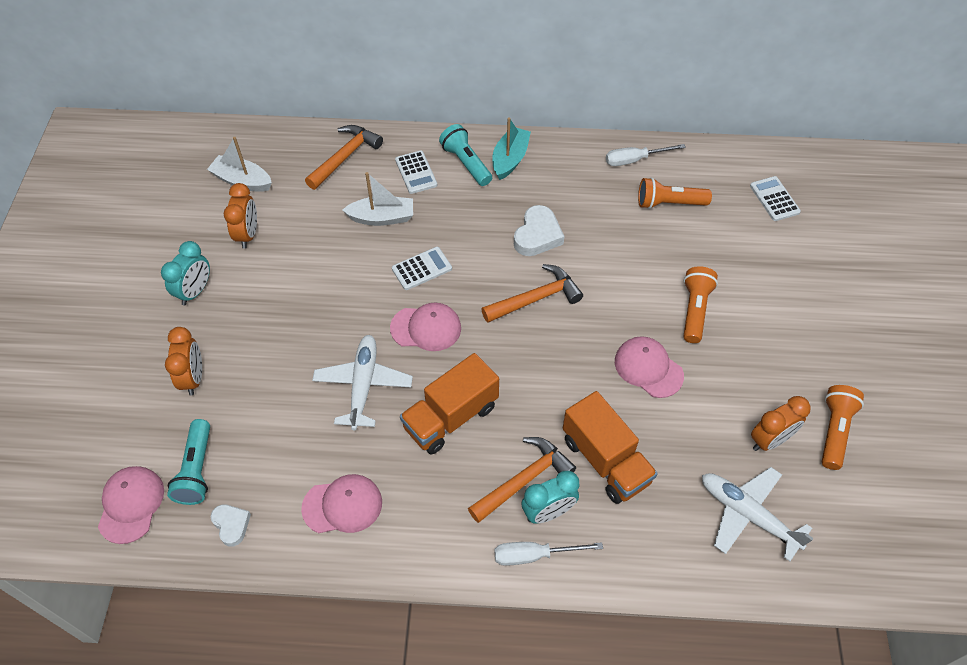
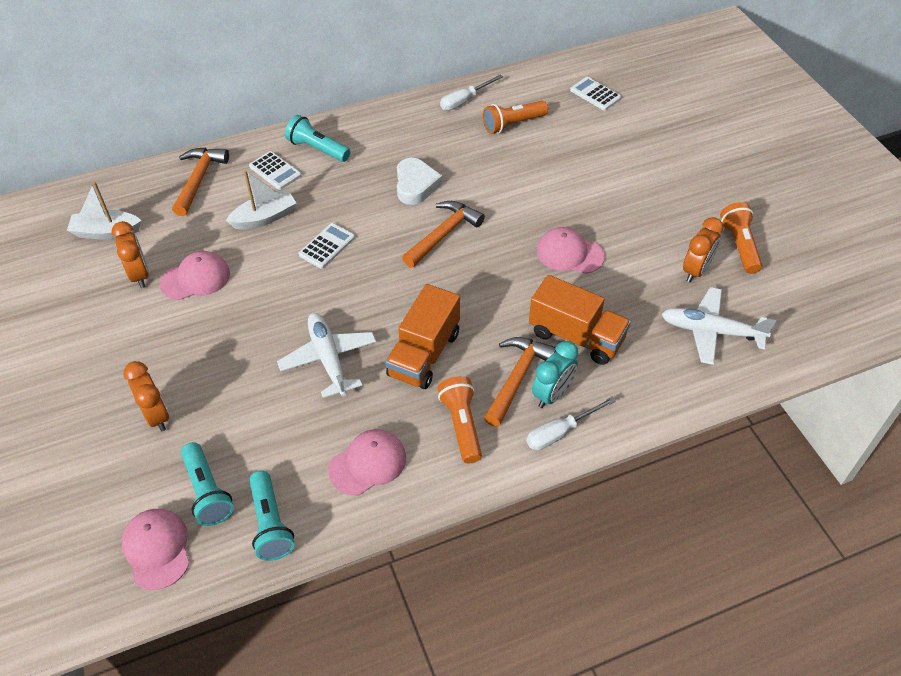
camera: 25 degrees left, 5 degrees down
turquoise clock [161,241,210,305] -> none
white heart [211,504,251,547] -> turquoise flashlight [249,470,295,561]
pink cap [390,302,461,351] -> pink cap moved to [160,251,230,300]
turquoise boat [492,117,531,180] -> none
orange flashlight [683,266,718,343] -> orange flashlight moved to [438,376,482,464]

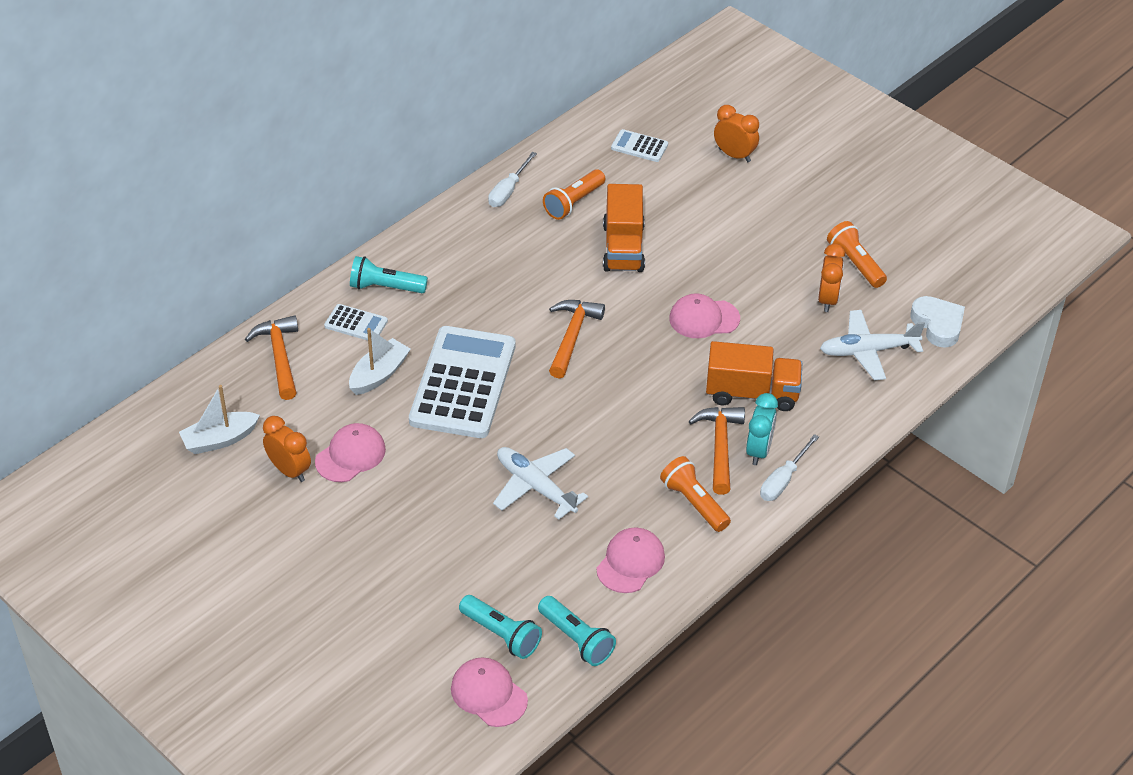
camera: 25 degrees left, 5 degrees down
orange clock [123,361,169,431] -> orange clock moved to [714,105,759,162]
white calculator [299,223,355,269] -> white calculator [409,326,515,438], size x2.32
orange truck [385,284,460,389] -> orange truck moved to [603,184,645,272]
white heart [397,158,442,205] -> white heart moved to [910,296,965,348]

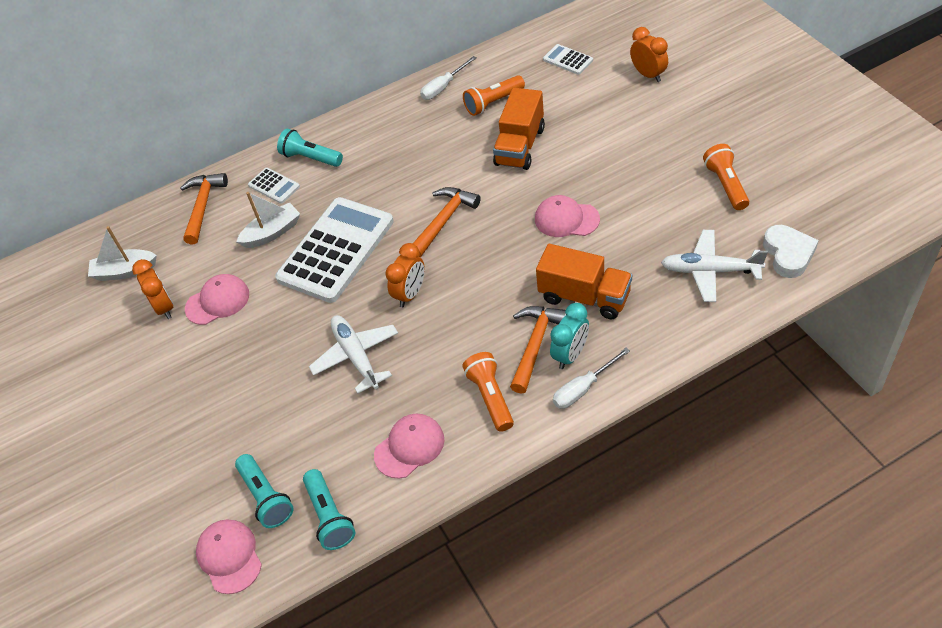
camera: 25 degrees right, 5 degrees up
orange clock [818,244,845,312] -> orange clock moved to [385,243,425,307]

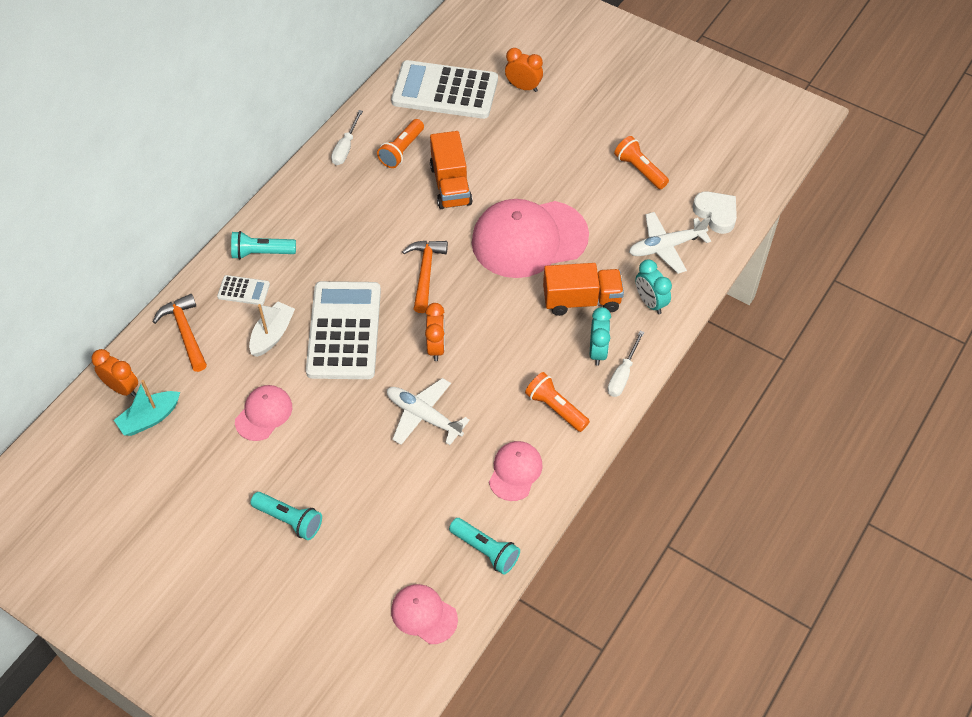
camera: 35 degrees left, 5 degrees up
white boat [88,226,157,281] -> turquoise boat [114,380,180,436]
orange clock [132,259,173,319] -> orange clock moved to [92,349,138,397]
turquoise flashlight [235,454,293,528] -> turquoise flashlight moved to [250,492,322,540]
orange hammer [510,306,566,394] -> none
pink cap [535,195,600,237] -> pink cap [472,199,589,278], size x2.02
white calculator [543,44,593,75] -> white calculator [391,60,498,119], size x2.32
none -> turquoise clock [635,260,672,314]

